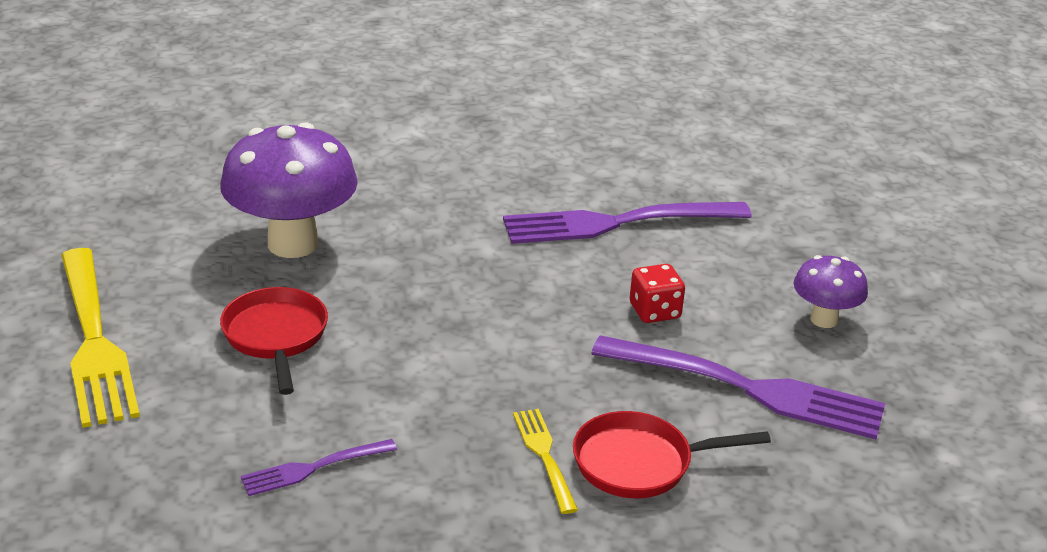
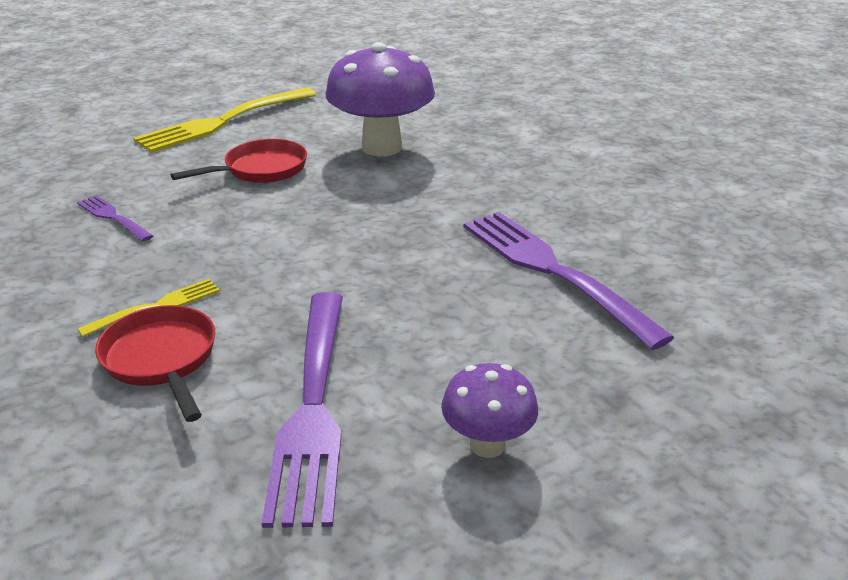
camera: 70 degrees right, 0 degrees up
red dice [630,264,685,323] -> none

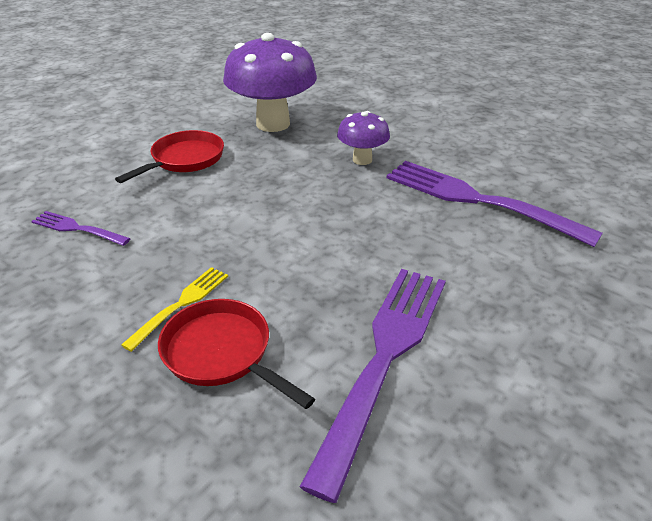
camera: 20 degrees left, 5 degrees up
yellow fork [133,88,316,153] -> none
purple fork [261,292,343,528] -> purple fork turned 135 degrees counterclockwise [300,269,446,503]
purple mushroom [441,363,538,458] -> purple mushroom moved to [337,111,390,165]

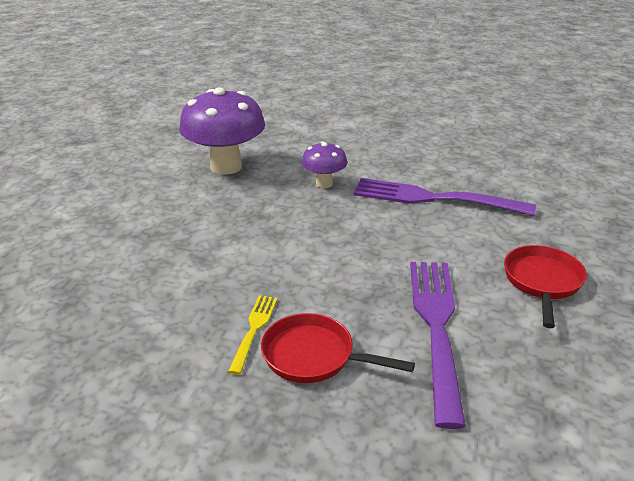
camera: 20 degrees left, 5 degrees down
purple fork [31,211,131,246] -> none
red pan [115,130,224,183] -> red pan moved to [504,245,587,328]

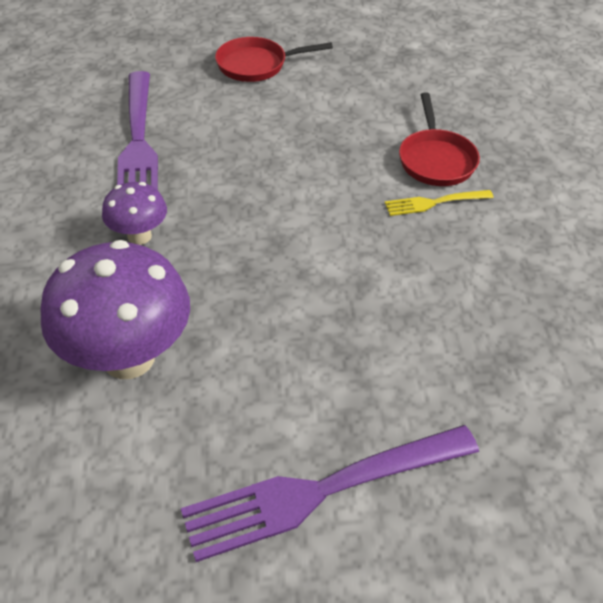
camera: 115 degrees left, 15 degrees up
purple fork [410,262,466,429] -> purple fork moved to [181,425,479,562]

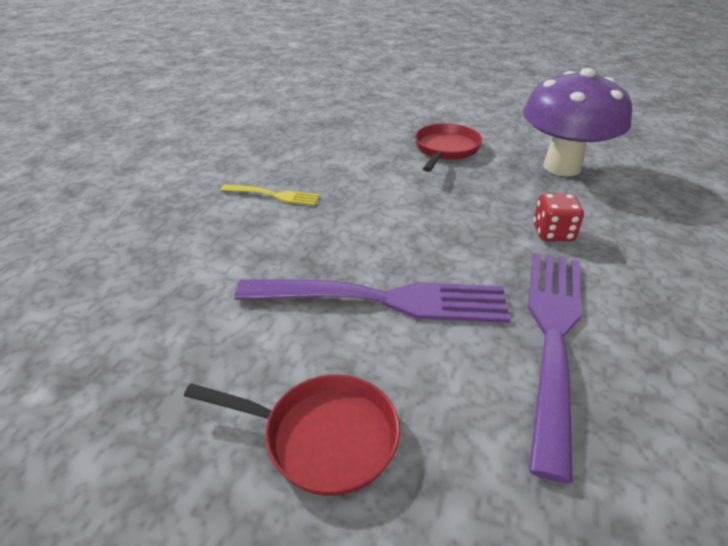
camera: 155 degrees left, 10 degrees down
purple mushroom [102,182,167,245] -> red dice [533,193,584,241]
purple fork [181,425,479,562] -> purple fork moved to [234,279,510,323]
red pan [399,92,480,186] -> red pan moved to [415,123,483,172]

